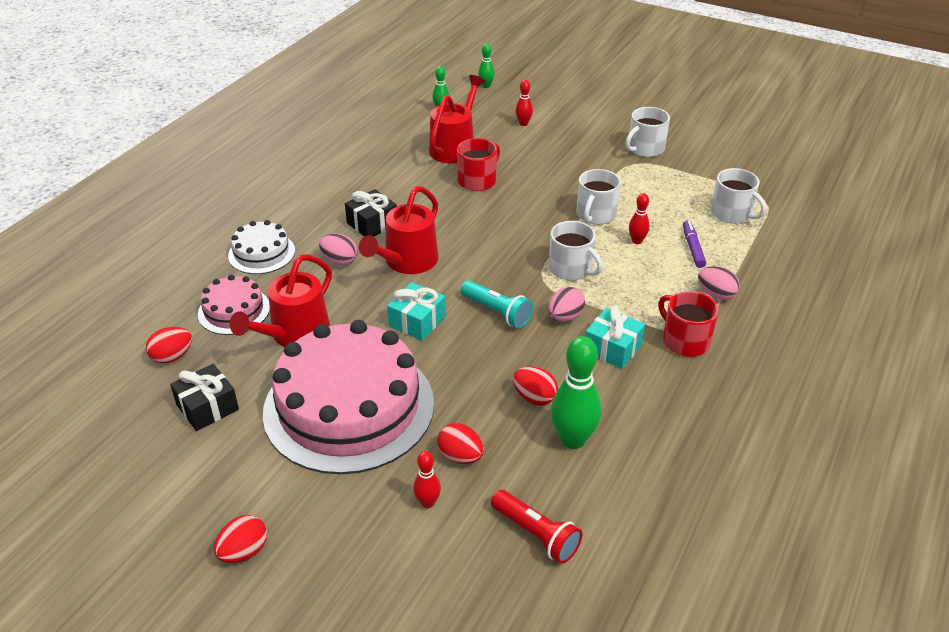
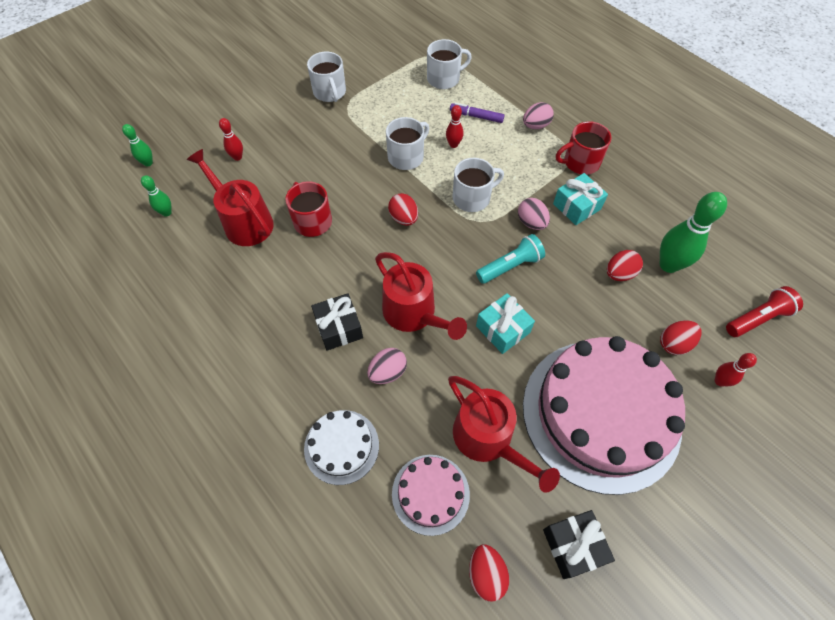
camera: 70 degrees left, 20 degrees up
red egg [214,515,267,563] -> red egg moved to [388,193,418,226]
white mug [576,169,621,225] -> white mug turned 90 degrees counterclockwise [386,117,429,170]

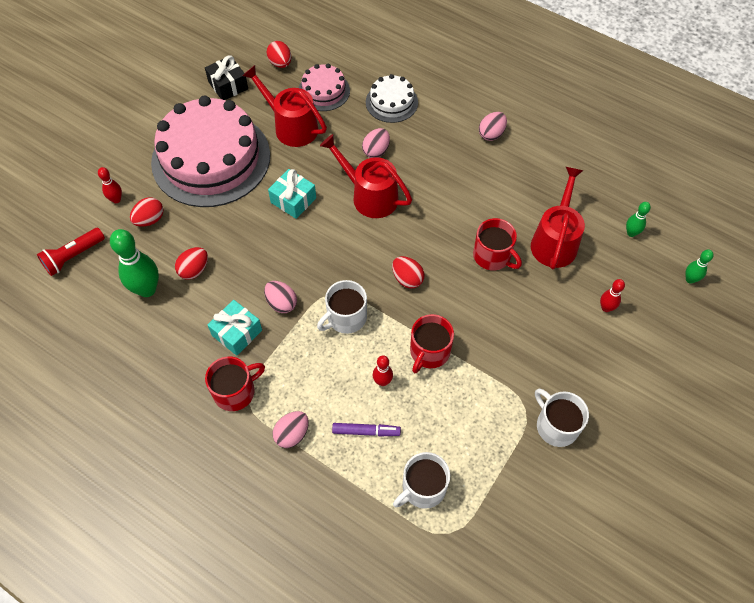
camera: 165 degrees right, 0 degrees up
red watering can [187,149,274,246] -> red watering can turned 105 degrees counterclockwise [531,167,585,269]
black gift [311,293,363,351] -> none
white mug [386,117,429,170] -> red mug [410,314,454,373]
turquoise flashlight [476,234,545,284] -> none
none -> pink egg [479,112,507,141]

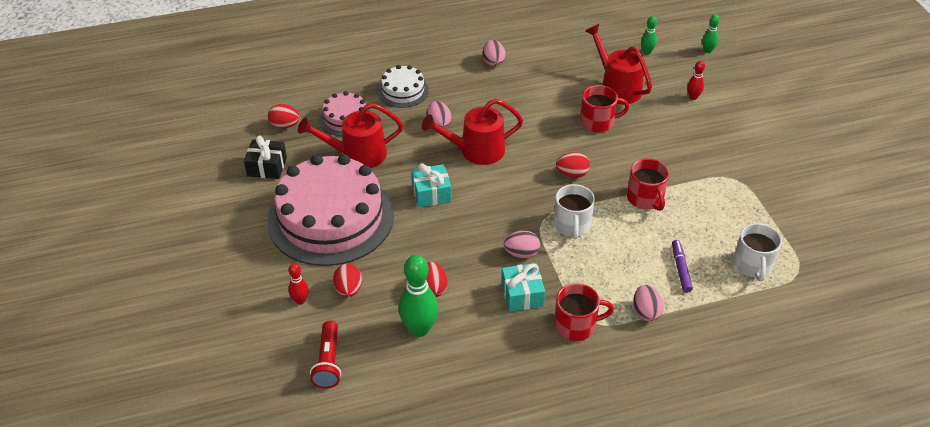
camera: 50 degrees left, 15 degrees down
red mug [205,356,265,411] -> red mug turned 75 degrees clockwise [554,283,614,341]
purple marker [332,423,401,437] -> purple marker turned 45 degrees counterclockwise [672,240,693,293]
red bowling pin [373,355,393,386] -> none
white mug [535,389,589,447] -> none

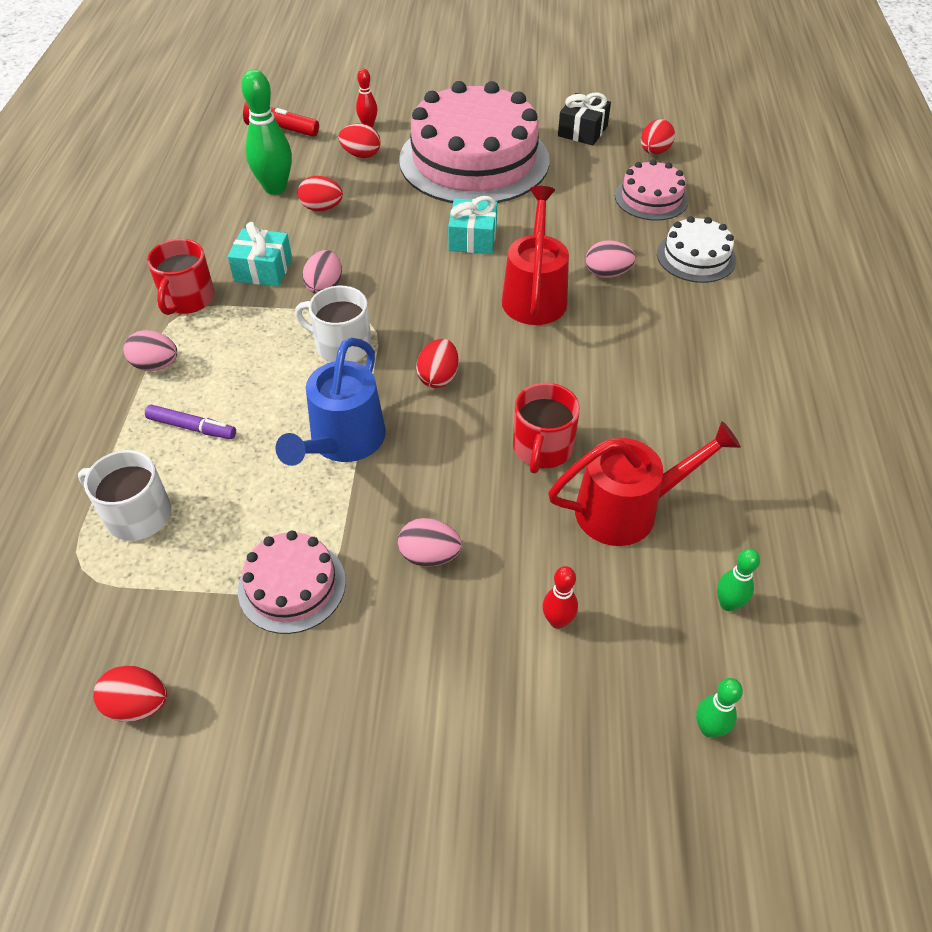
camera: 110 degrees right, 5 degrees up
red watering can [298,103,403,168] -> none
pink egg [483,40,506,66] -> pink egg moved to [398,518,462,567]
red mug [627,159,669,211] -> blue watering can [275,338,386,466]
none -> red egg [93,665,167,722]
none -> pink cake [238,531,346,634]

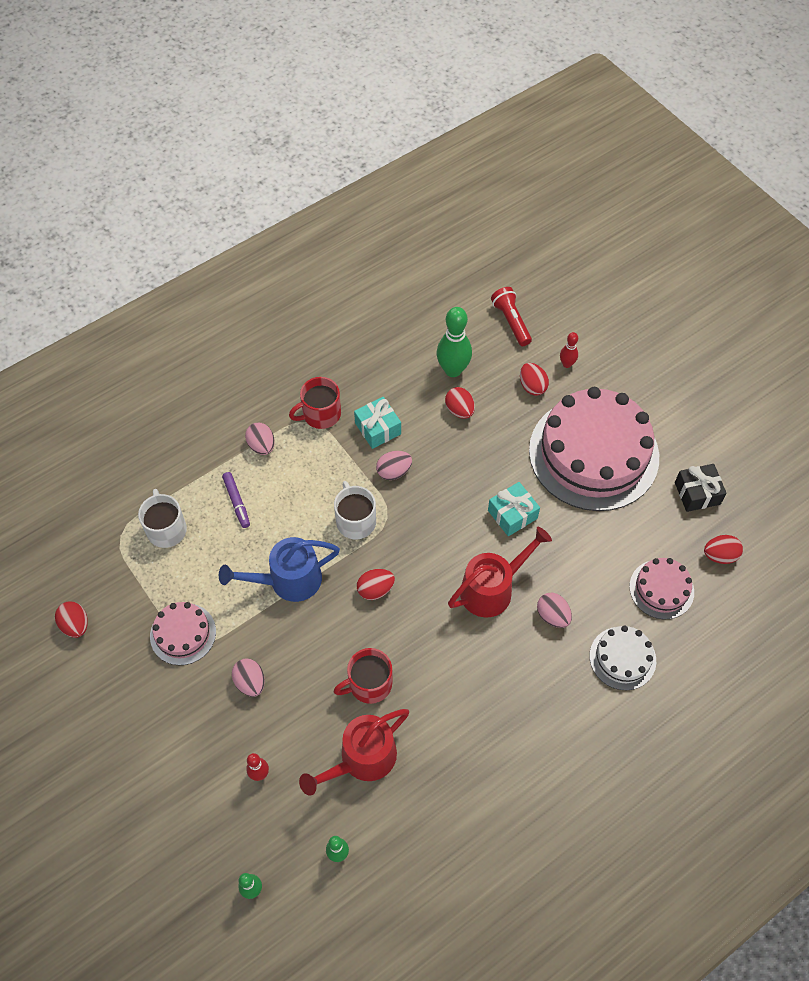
camera: 50 degrees right, 10 degrees up
red watering can [548,421,741,546] -> red watering can turned 105 degrees clockwise [299,709,409,796]

